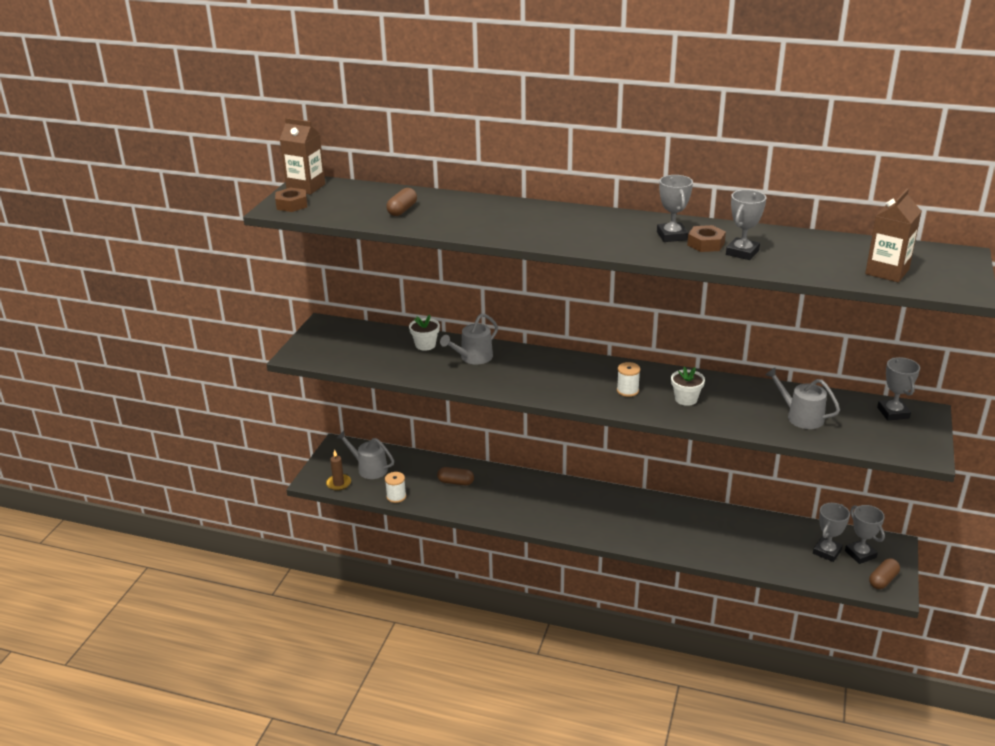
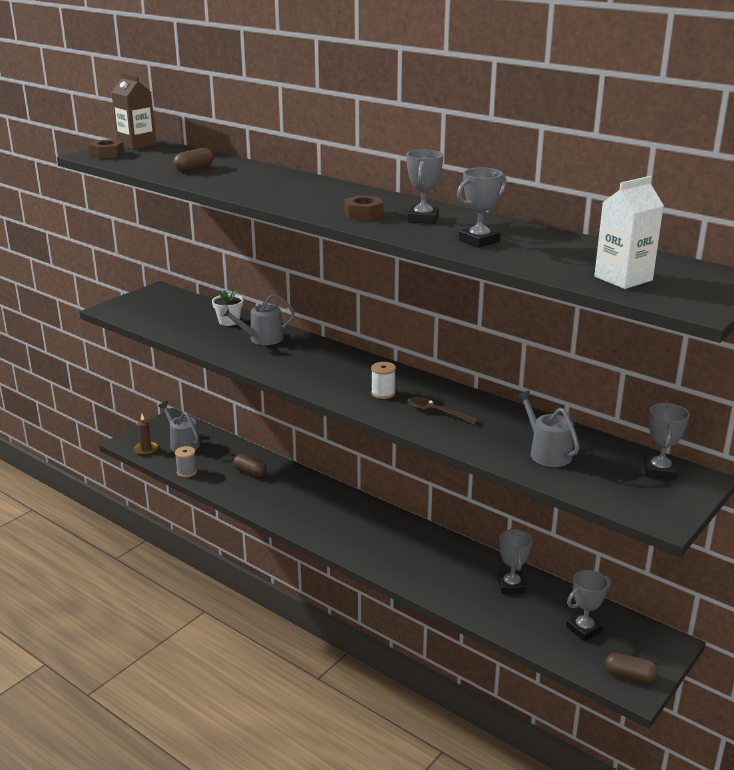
camera: 20 degrees right, 5 degrees down
white spool [385,472,406,503] -> grey spool [175,446,197,477]
white flower pot [671,367,705,406] -> brown spoon [407,397,478,425]
brown nut [687,225,726,252] -> brown nut moved to [344,195,384,221]
grey trophy [845,505,885,564] -> grey trophy moved to [498,529,532,594]
brown carton [865,188,922,282] -> white carton [594,176,664,289]
brown capsule [869,558,900,589] -> brown capsule turned 45 degrees clockwise [605,653,658,683]

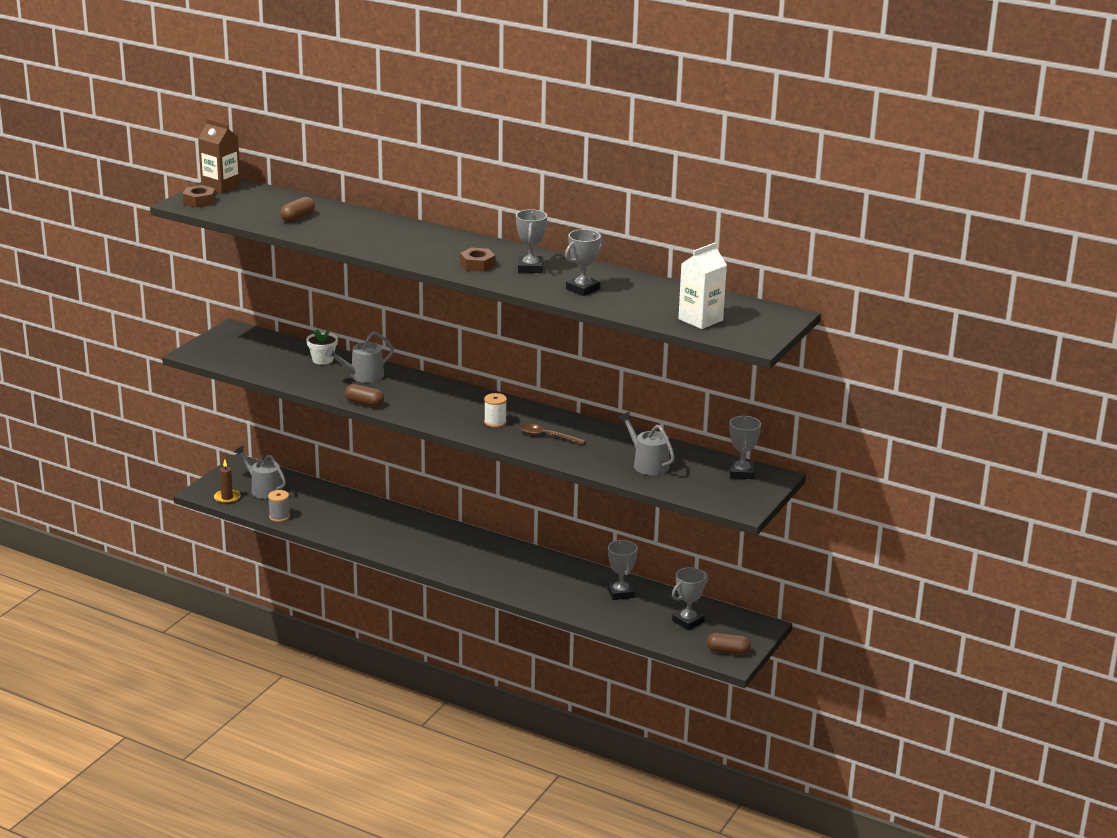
camera: 10 degrees left, 0 degrees up
brown capsule [233,454,267,477] -> brown capsule moved to [345,384,384,407]

